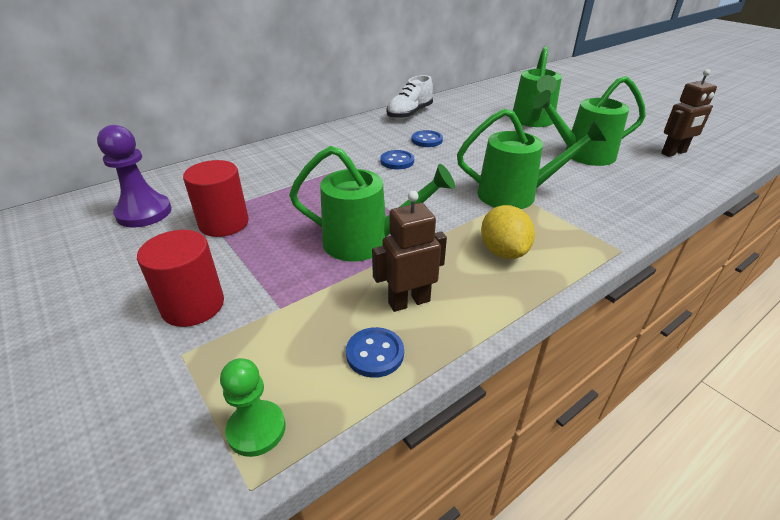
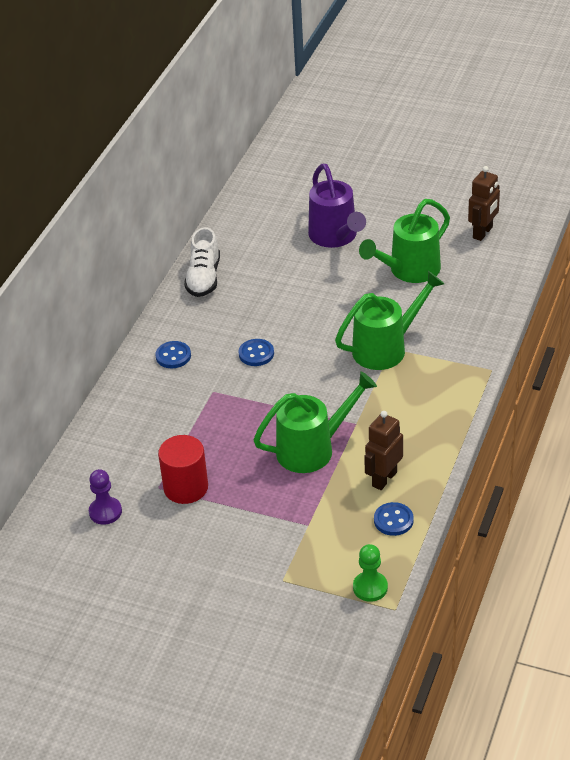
camera: 30 degrees left, 5 degrees up
purple pawn [97,125,172,228] -> purple pawn [89,469,122,525], size x0.66
red cylinder [137,230,224,327] -> none
blue button [412,130,443,147] -> blue button moved to [155,341,191,368]
yellow lemon [481,205,535,259] -> none
green watering can [513,46,562,127] -> purple watering can [308,164,366,248]

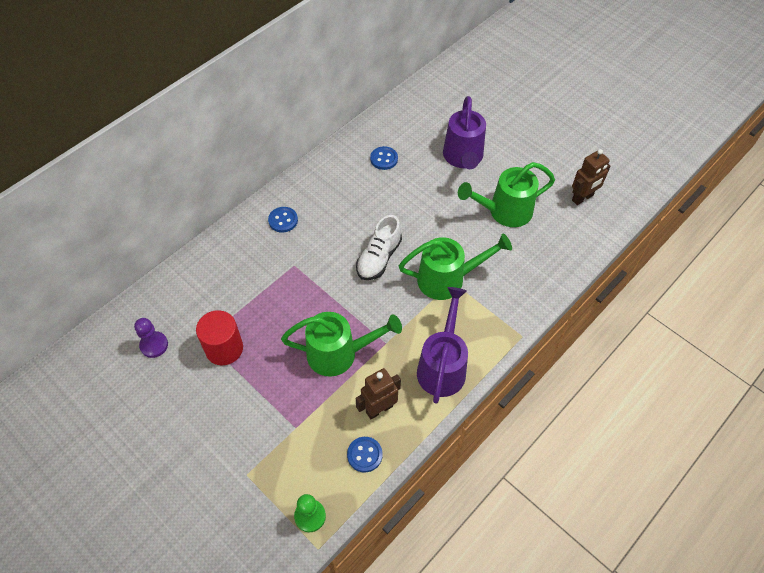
camera: 20 degrees right, 15 degrees up
white shoe [184,227,220,297] -> white shoe moved to [356,215,402,280]
blue button [238,339,274,366] -> blue button moved to [370,146,398,170]
none -> purple watering can [417,287,468,404]

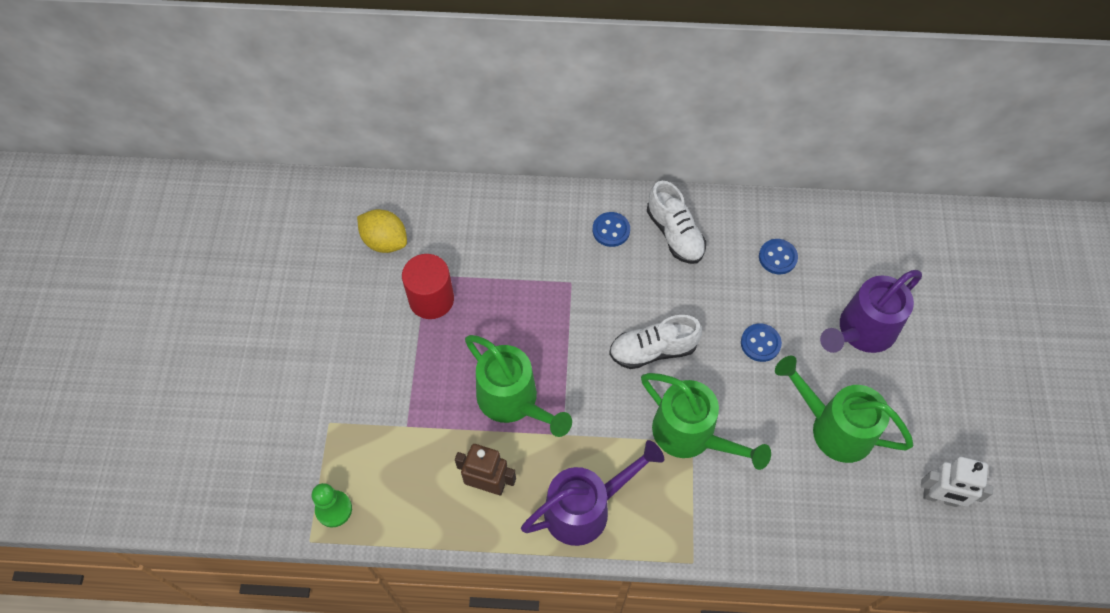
camera: 50 degrees right, 5 degrees up
purple pawn [134,318,168,358] -> yellow lemon [357,209,407,253]
blue button [347,437,383,472] -> blue button moved to [741,324,782,362]
brown robot [572,149,610,205] -> white robot [921,457,993,507]
none -> white shoe [647,181,706,264]

